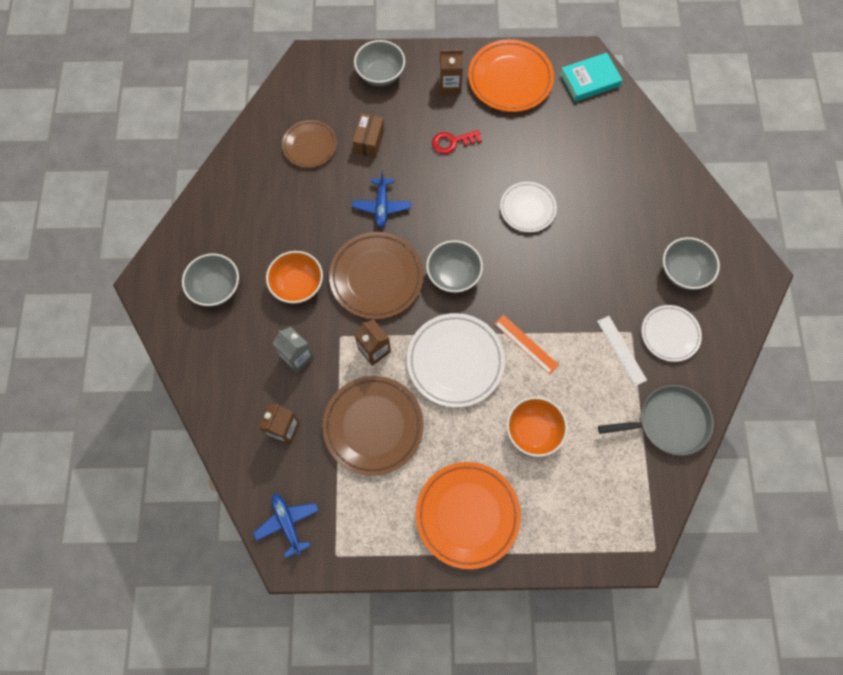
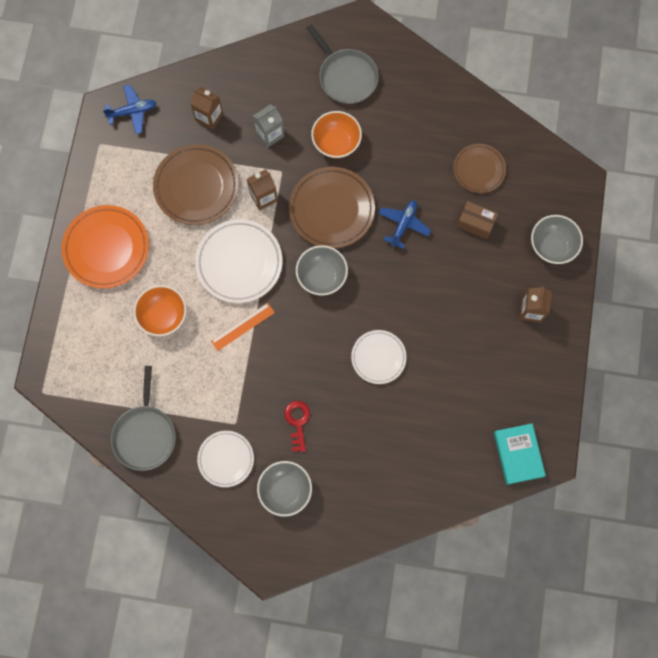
camera: 100 degrees right, 5 degrees up
grey bowl [182,253,239,306] -> grey pan [307,24,379,104]
blue plane [352,170,411,228] -> blue plane turned 105 degrees clockwise [378,200,431,249]
red key [432,130,482,154] -> red key moved to [284,401,310,452]
orange plate [468,39,554,112] -> none
white ruler [597,316,647,386] -> none

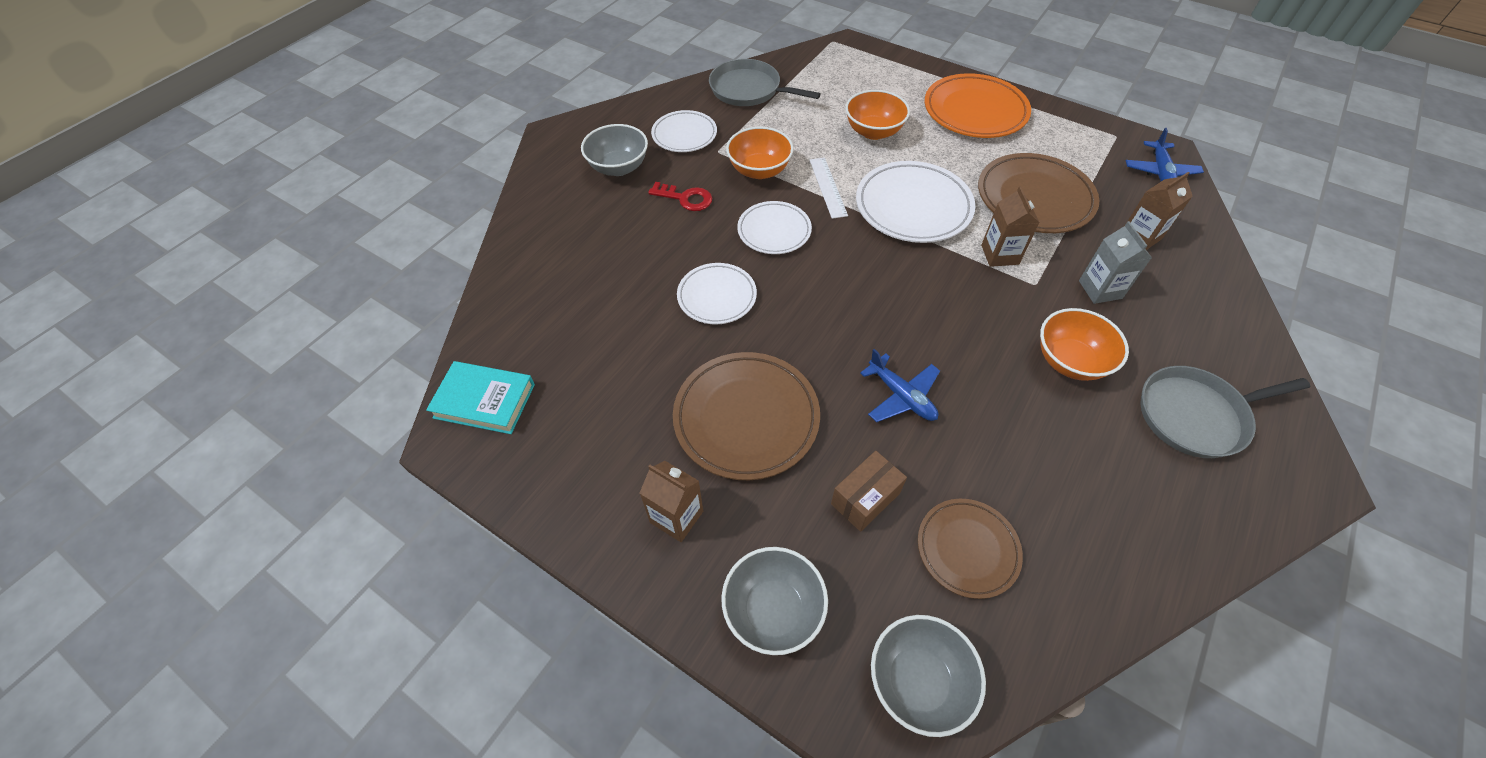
camera: 115 degrees right, 20 degrees down
orange ruler [211,303,275,351] -> white ruler [810,157,848,219]
brown plate [289,167,375,248] -> brown plate moved to [673,352,820,480]
grey bowl [296,245,348,295] -> grey bowl moved to [871,615,986,737]
none -> orange bowl [726,127,794,179]
none -> white plate [737,201,812,254]

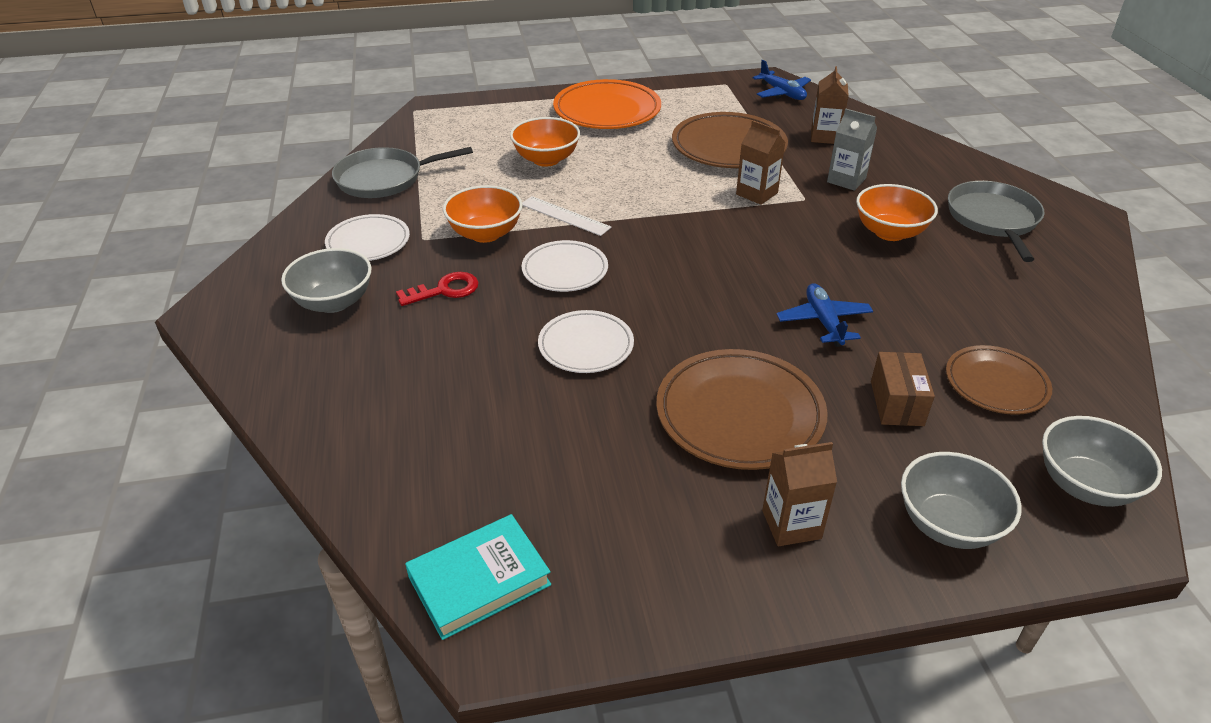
camera: 45 degrees left, 15 degrees down
white plate [856,161,975,243] -> none
blue plane [860,349,940,422] -> blue plane turned 105 degrees counterclockwise [777,283,873,347]
grey pan [1140,366,1310,458] -> grey pan turned 150 degrees clockwise [948,181,1045,262]

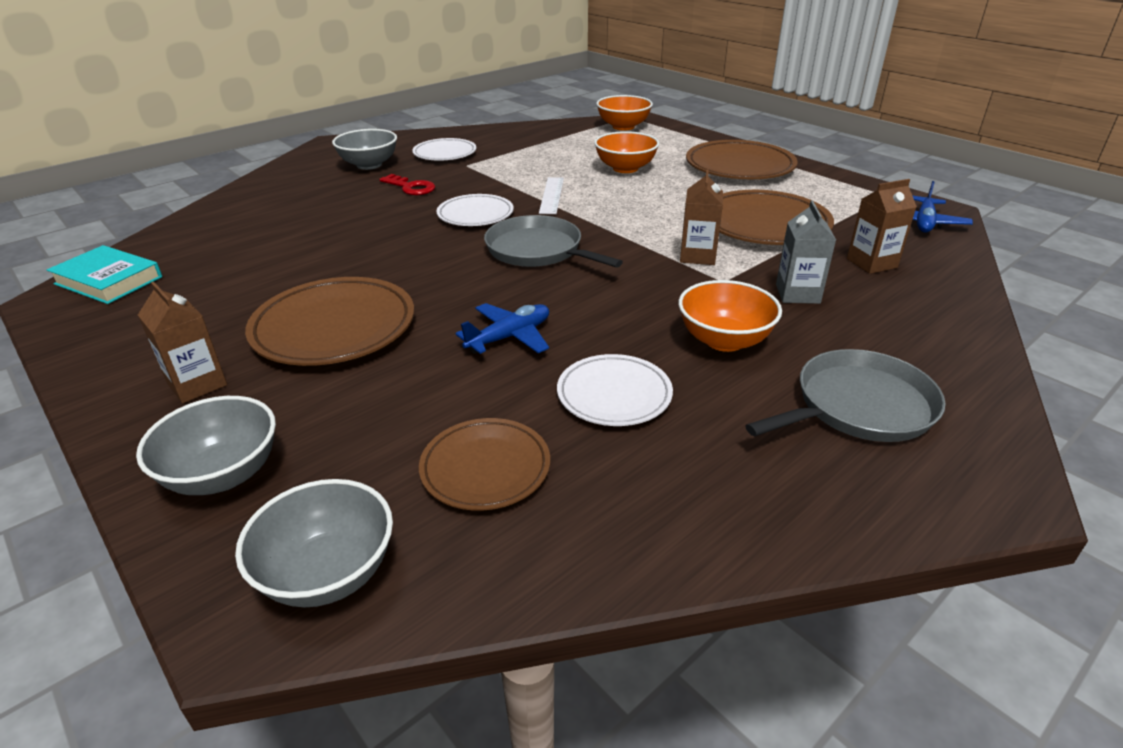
camera: 60 degrees right, 5 degrees down
grey pan [332,147,473,198] -> grey pan moved to [484,215,623,267]
orange bowl [443,185,522,243] -> orange bowl moved to [596,95,653,131]
white plate [538,310,634,373] -> white plate moved to [557,354,673,426]
orange plate [553,79,661,129] -> brown plate [686,140,798,179]
brown box [871,352,935,426] -> none

